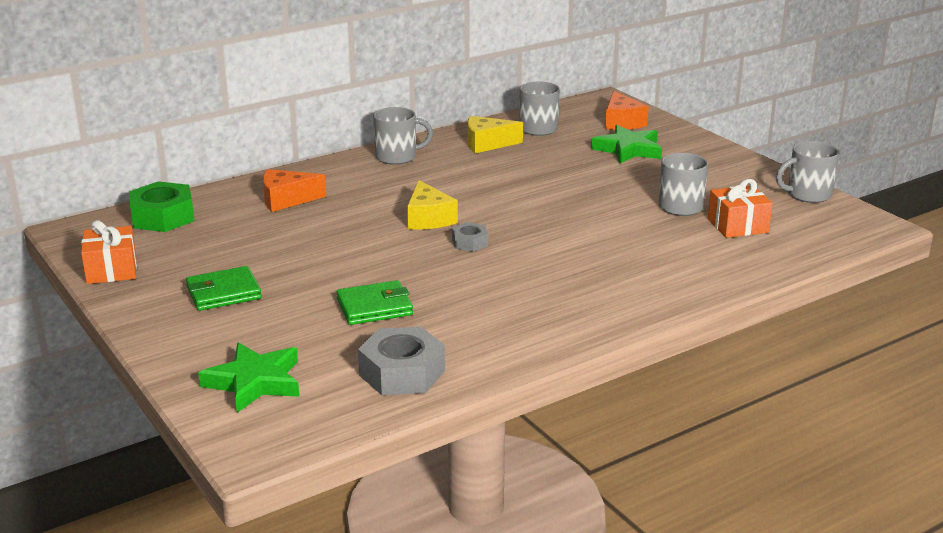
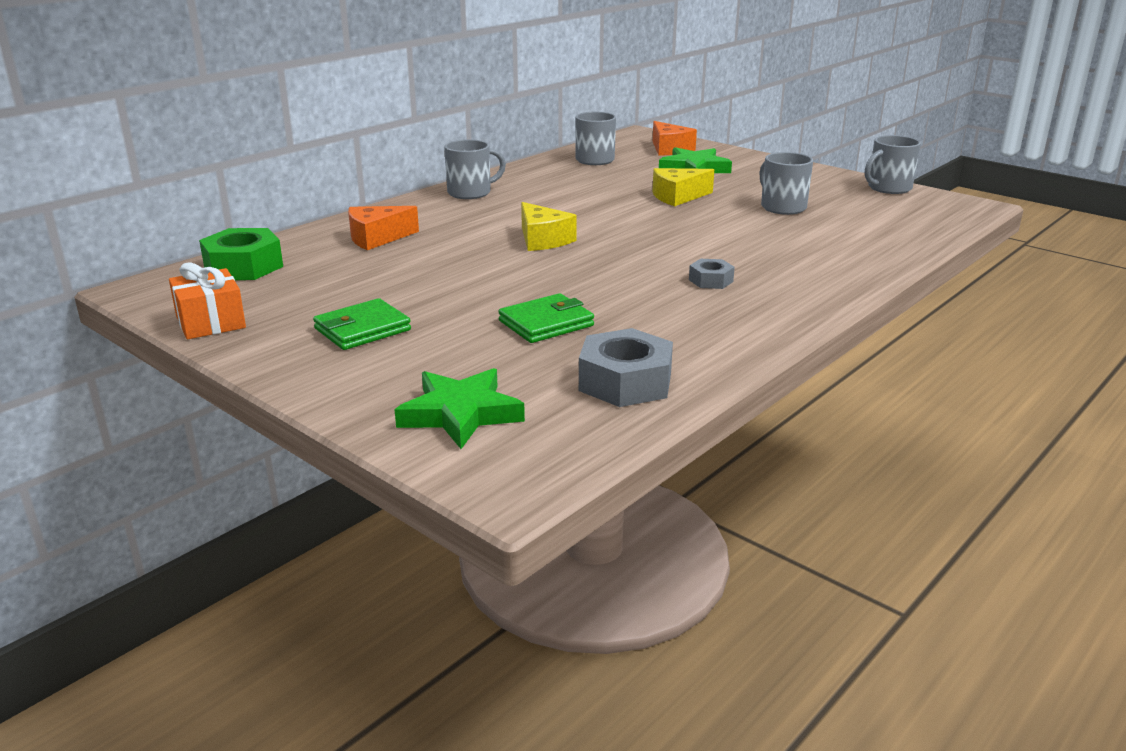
camera: 15 degrees left, 0 degrees up
grey nut [452,222,488,252] -> grey nut moved to [689,259,735,289]
yellow cheese [467,116,523,154] -> yellow cheese moved to [652,168,714,206]
orange gift [708,179,773,238] -> none

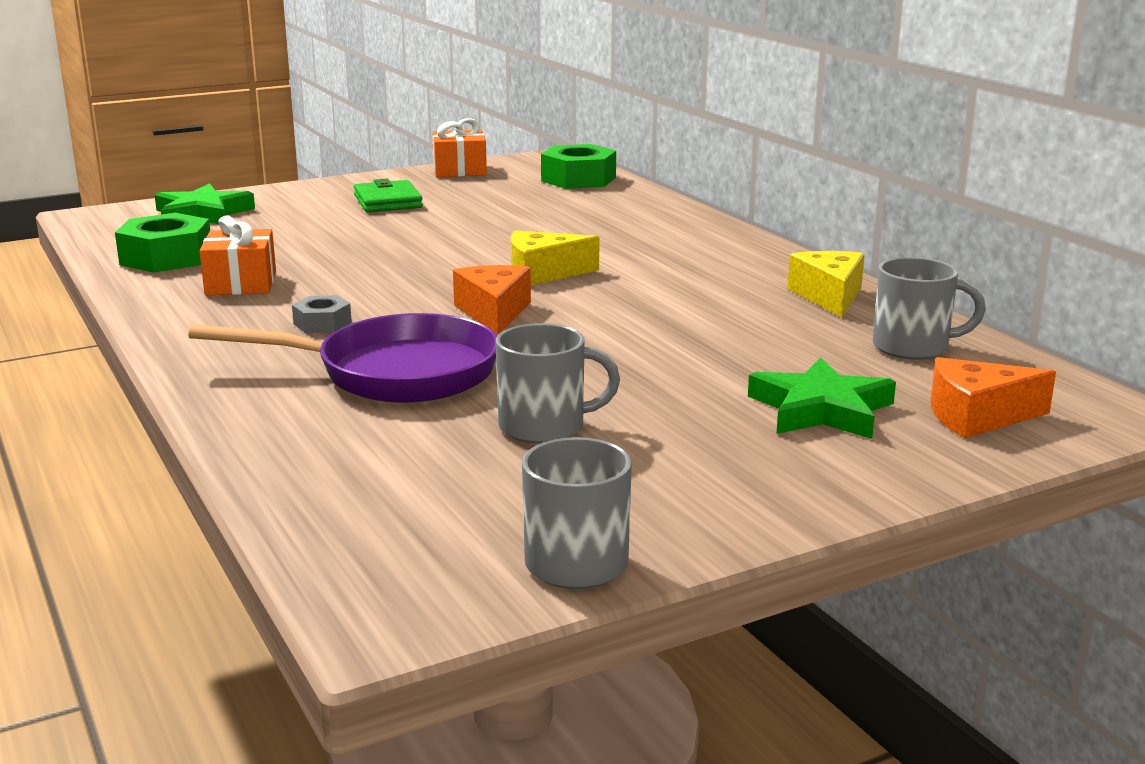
camera: 110 degrees right, 5 degrees down
orange cheese [348,206,419,250] -> orange cheese moved to [453,265,531,335]
grey mug [444,139,506,199] -> none
green wallet [498,293,594,343] -> none
grey nut [579,328,673,407] -> green nut [115,213,210,273]
yellow cheese [652,168,714,206] -> yellow cheese moved to [787,251,865,317]
none -> purple pan [188,313,497,403]
none -> orange gift [200,215,276,295]

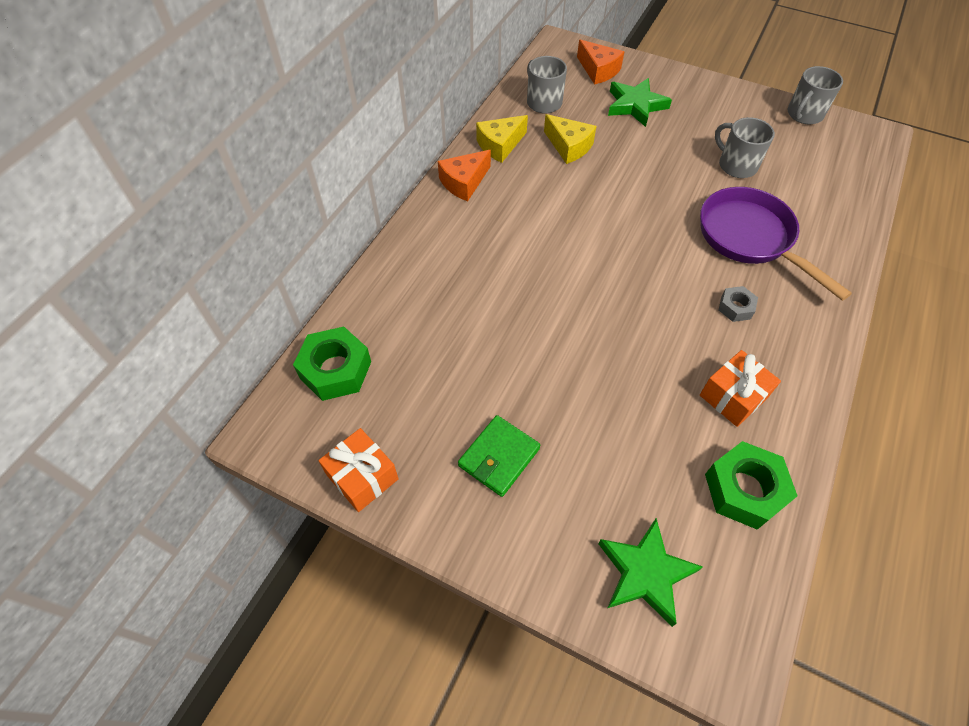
camera: 125 degrees left, 35 degrees up
orange cheese [453,265,531,335] -> orange cheese moved to [438,150,491,201]
yellow cheese [511,230,599,285] -> yellow cheese moved to [544,114,597,164]

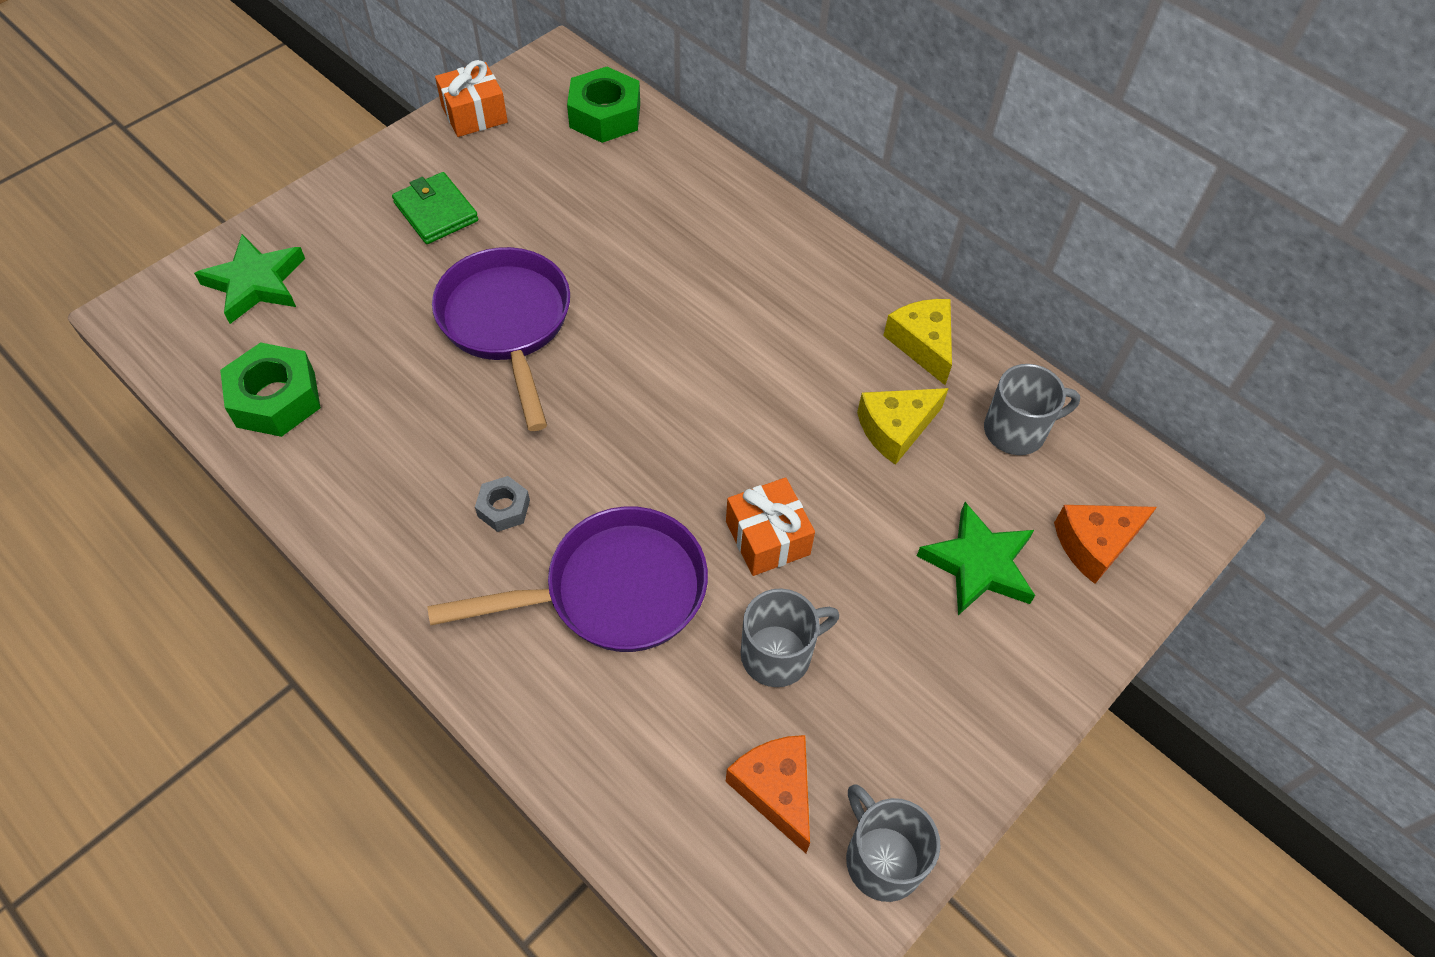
camera: 105 degrees right, 0 degrees up
orange cheese [438,150,491,201] -> orange cheese moved to [726,735,810,853]
orange gift [700,350,781,427] -> orange gift moved to [726,477,815,576]
none -> purple pan [432,247,570,431]

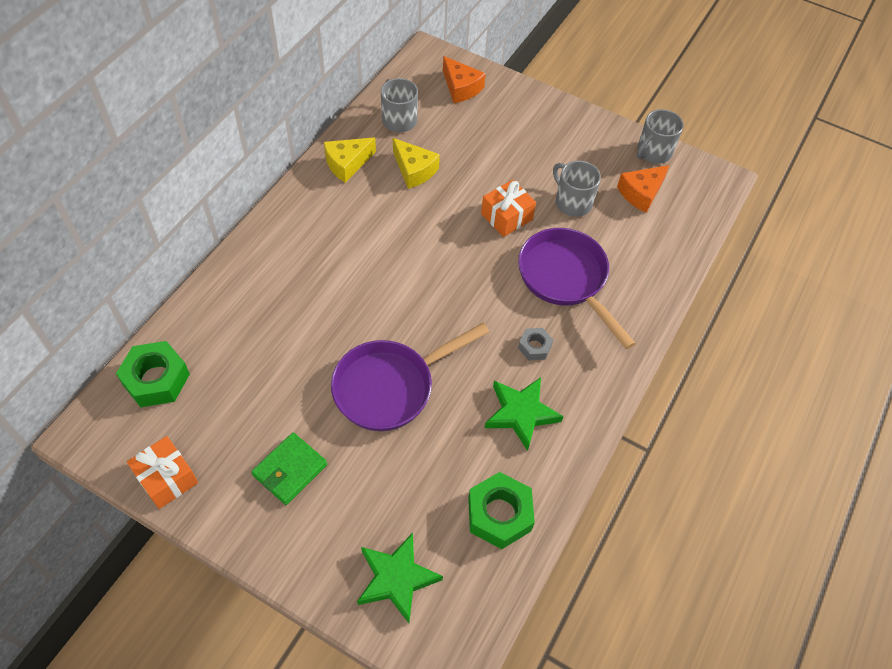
camera: 105 degrees left, 0 degrees up
green star [917,502,1035,615] -> green star moved to [485,377,564,451]

